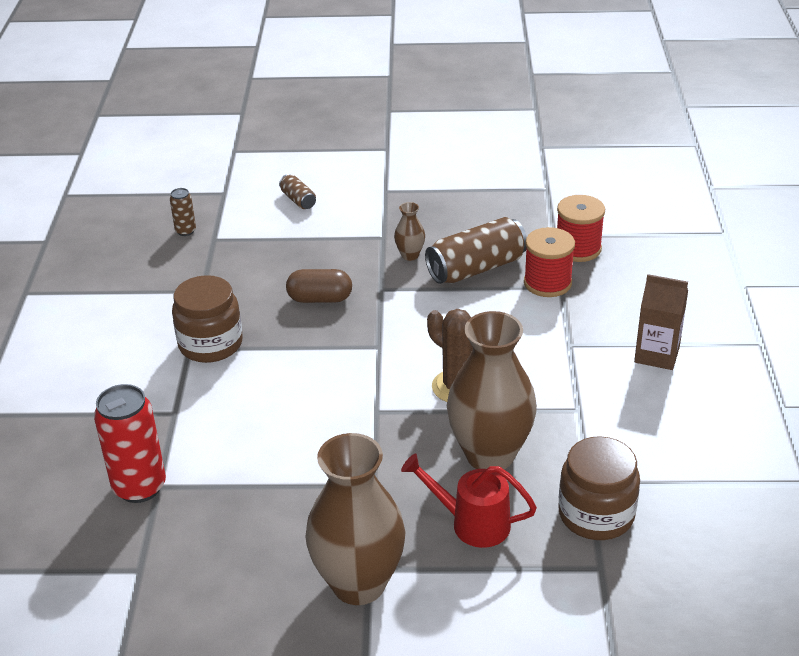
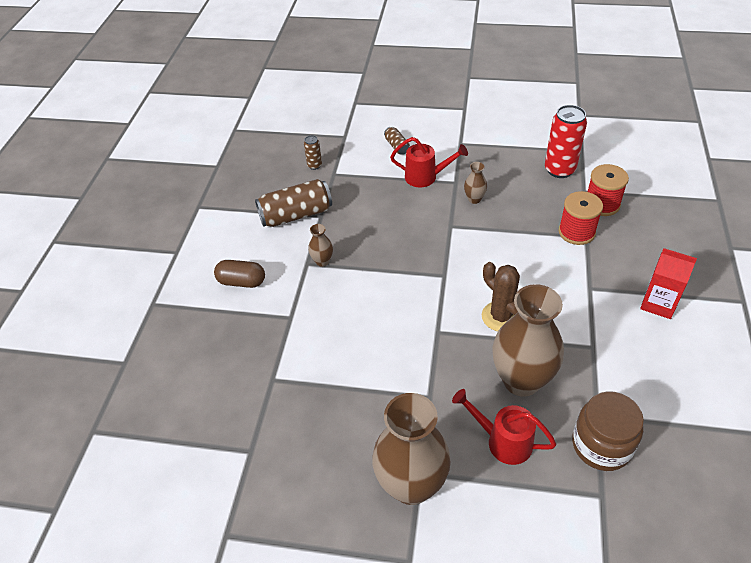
camera: 10 degrees right, 10 degrees up
red can [94,384,166,503] -> red can moved to [545,105,587,178]
brown jar [172,275,243,363] -> brown vase [308,224,333,267]
brown capsule [286,269,352,303] -> brown capsule moved to [214,260,265,288]
brown can [425,217,527,284] -> brown can moved to [255,179,332,227]
brown carton [634,274,688,370] -> red carton [640,248,697,319]
none -> red watering can [390,137,468,187]

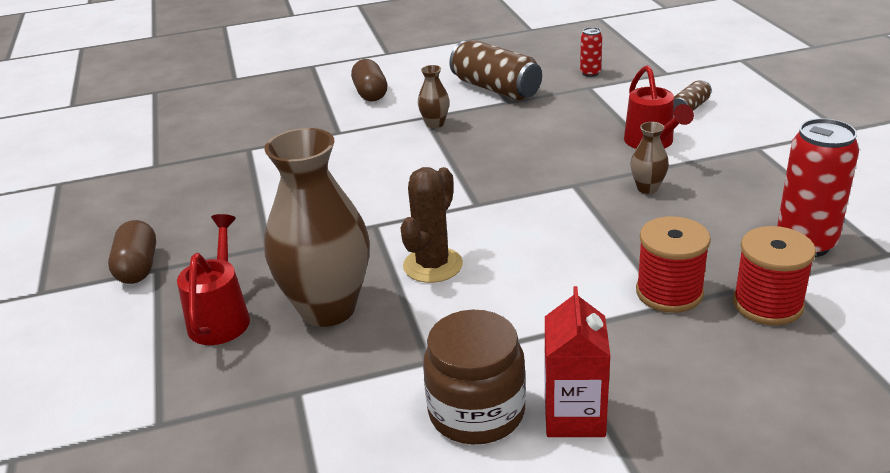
camera: 65 degrees right, 15 degrees down
brown can [304,135,322,170] -> red can [580,27,602,77]
brown vase [372,393,451,505] -> brown capsule [108,220,156,284]
brown jar [572,391,644,471] -> brown jar moved to [423,310,526,444]

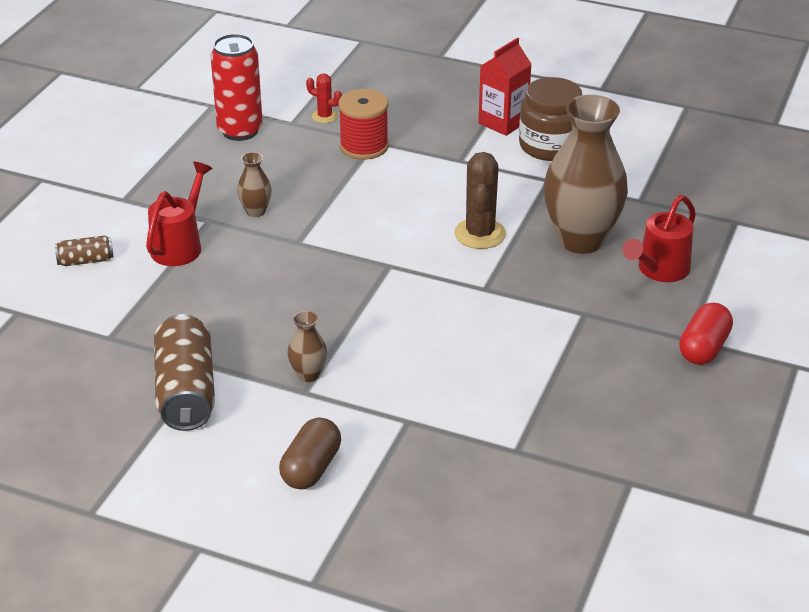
camera: 145 degrees left, 5 degrees up
brown capsule [108,220,156,284] -> red capsule [679,302,733,365]
brown cactus [401,167,463,283] -> brown cactus turned 60 degrees counterclockwise [454,152,506,249]
red can [580,27,602,77] -> none
red spool [733,226,816,325] -> red cactus [306,74,342,123]

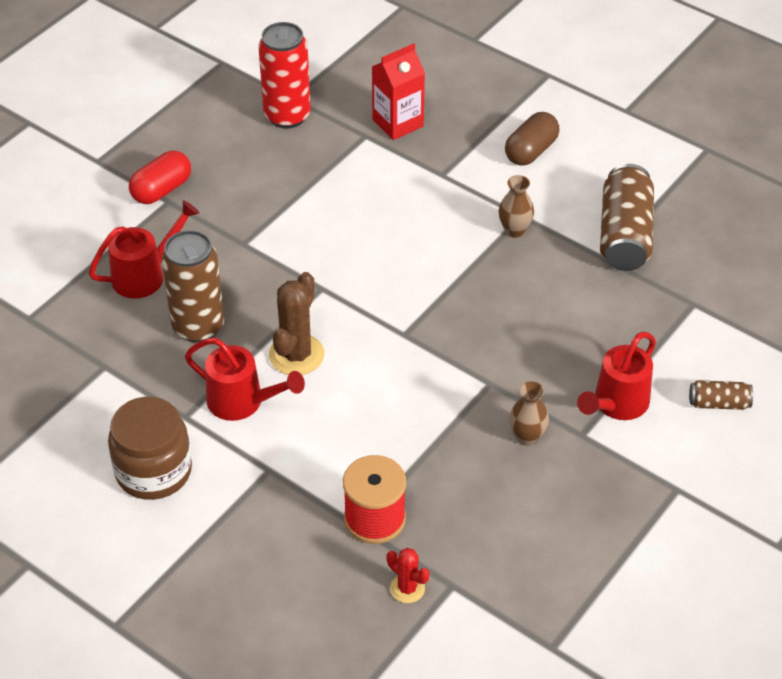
camera: 165 degrees left, 10 degrees up
red can [211,34,263,141] -> red can moved to [258,22,311,129]
red carton [478,37,531,136] -> red carton moved to [372,43,425,140]
brown vase [544,95,628,254] -> brown can [162,230,224,343]
none -> red watering can [185,338,305,421]

